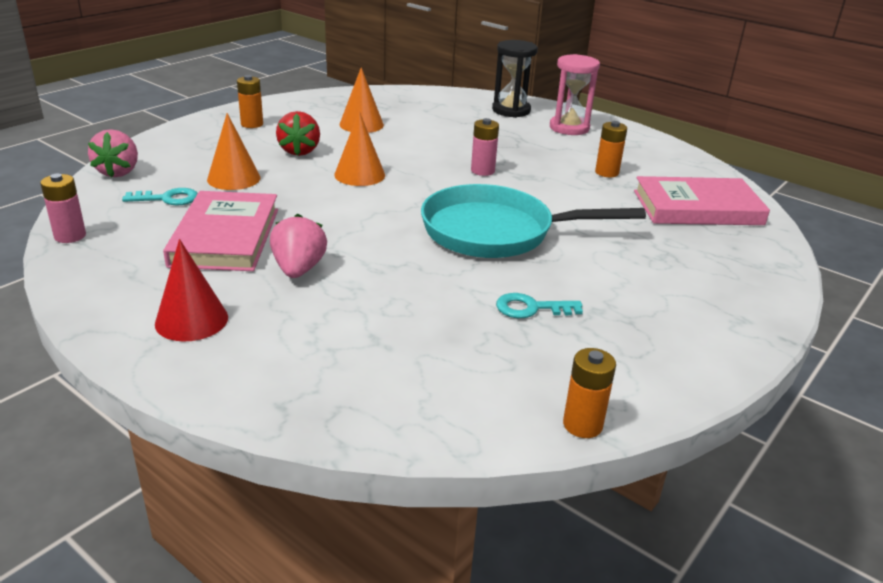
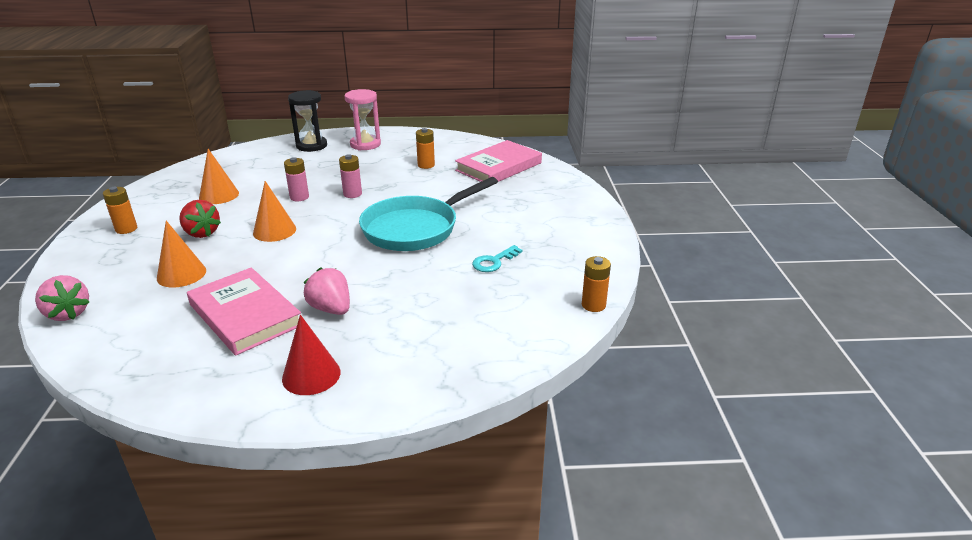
camera: 40 degrees left, 0 degrees up
pink battery [40,174,86,243] -> pink battery moved to [284,157,309,201]
turquoise key [122,188,198,205] -> none

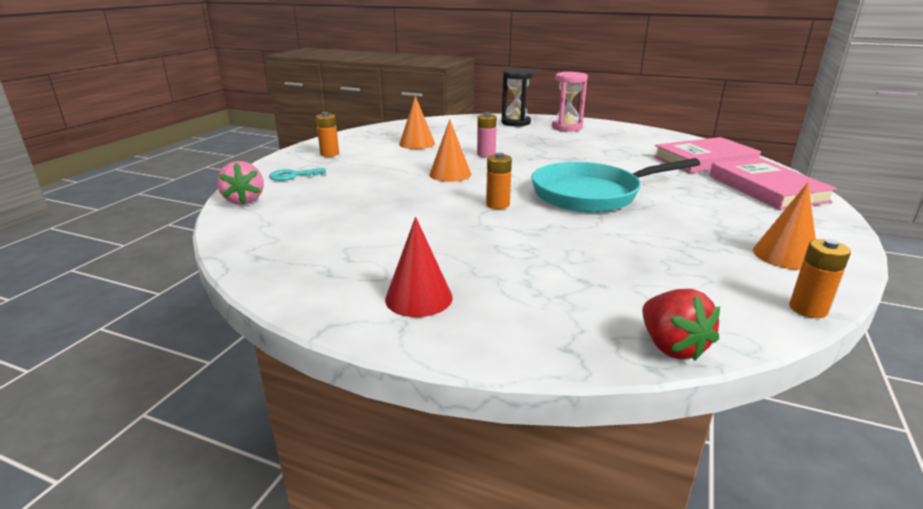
camera: 25 degrees right, 5 degrees down
orange cone [157,221,206,288] -> orange cone moved to [753,182,816,270]
red strawberry [179,200,221,238] -> red strawberry moved to [642,289,720,361]
pink book [187,268,301,355] -> pink book moved to [710,158,837,210]
pink strawberry [304,267,350,315] -> none
pink battery [339,154,362,198] -> none
orange battery [416,128,435,169] -> orange battery moved to [486,153,512,209]
turquoise key [472,245,523,272] -> turquoise key moved to [269,168,326,181]

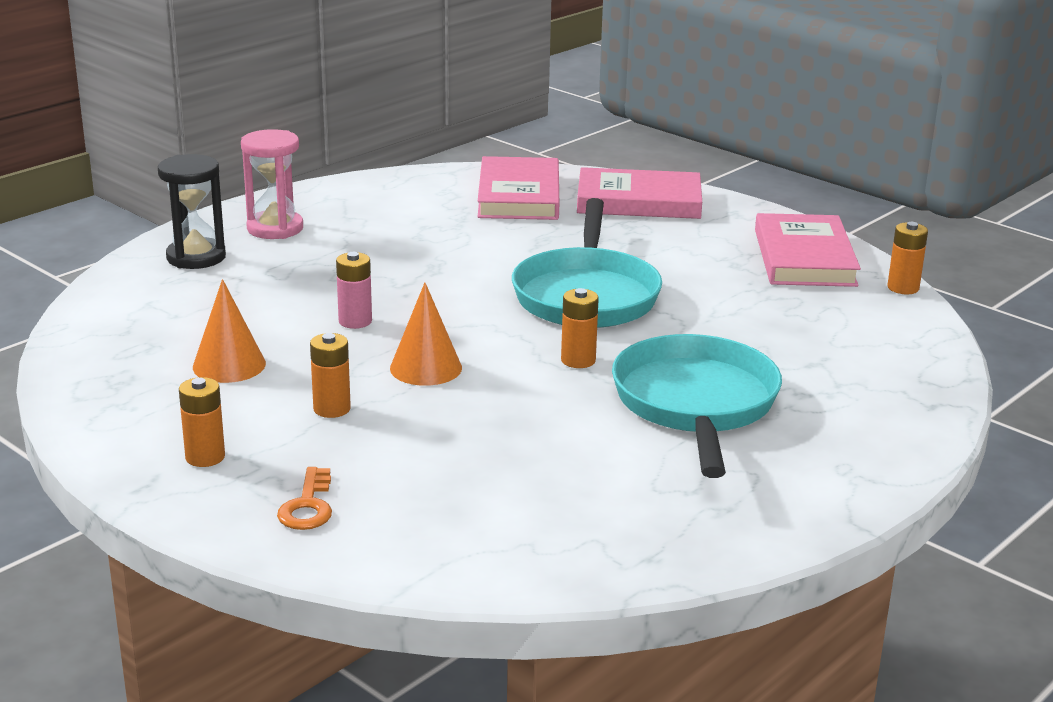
camera: 70 degrees left, 0 degrees up
pink strawberry [217,161,264,205] -> none
turquoise key [269,168,326,181] -> orange key [277,467,332,530]
red cone [385,217,453,317] -> none
red strawberry [642,289,720,361] -> none
orange cone [753,182,816,270] -> pink book [755,213,861,287]
none -> orange battery [310,333,351,418]
none -> turquoise pan [612,334,782,478]

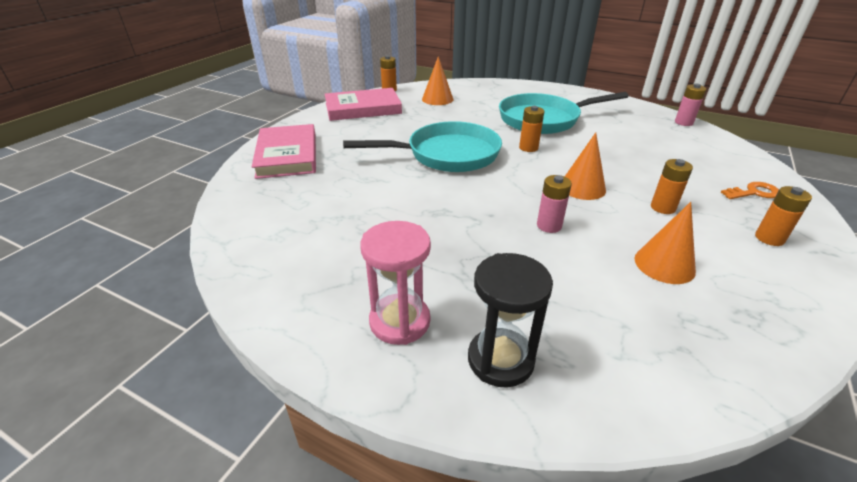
camera: 105 degrees left, 10 degrees up
pink book [477,156,559,220] -> none
none -> orange cone [422,56,453,105]
none -> pink battery [675,84,706,126]

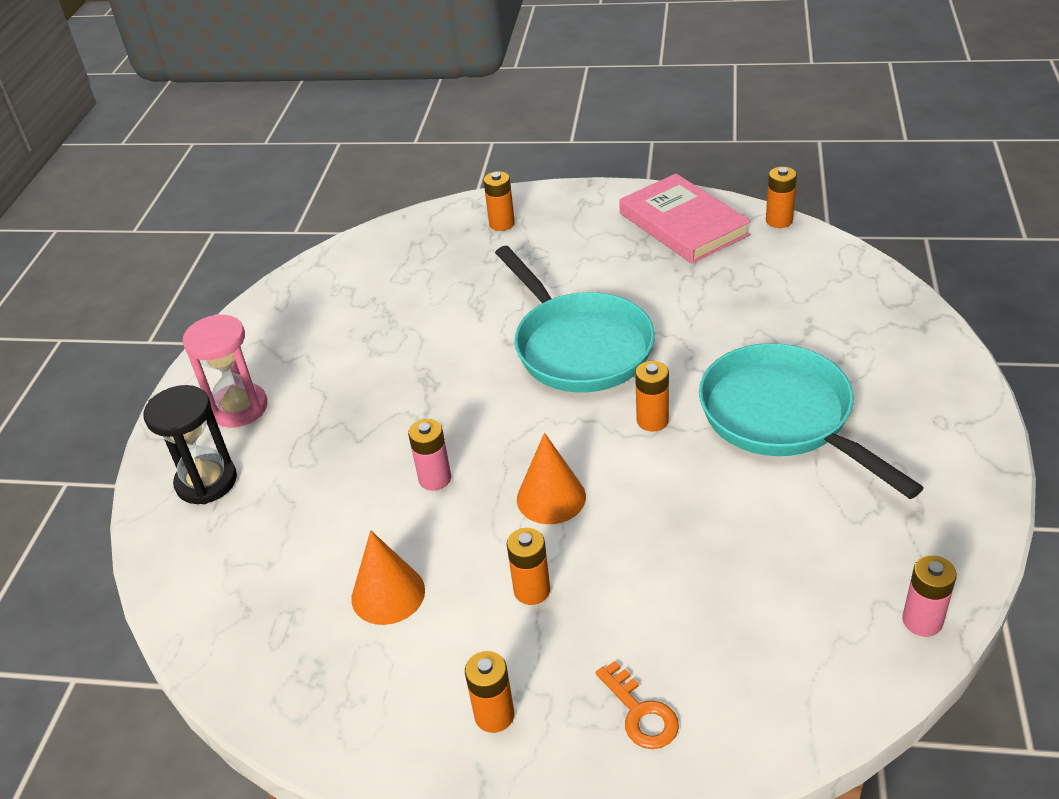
camera: 75 degrees right, 5 degrees up
pink book [252,124,316,179] -> orange battery [483,171,515,231]
orange cone [422,56,453,105] -> none

